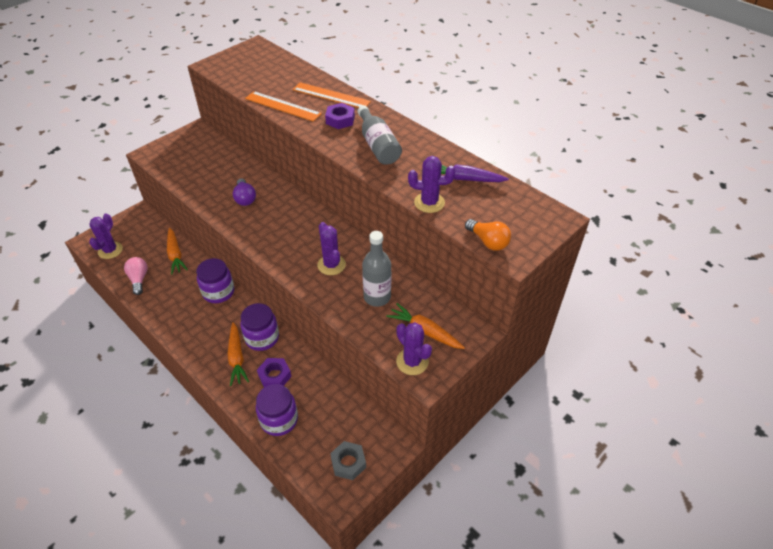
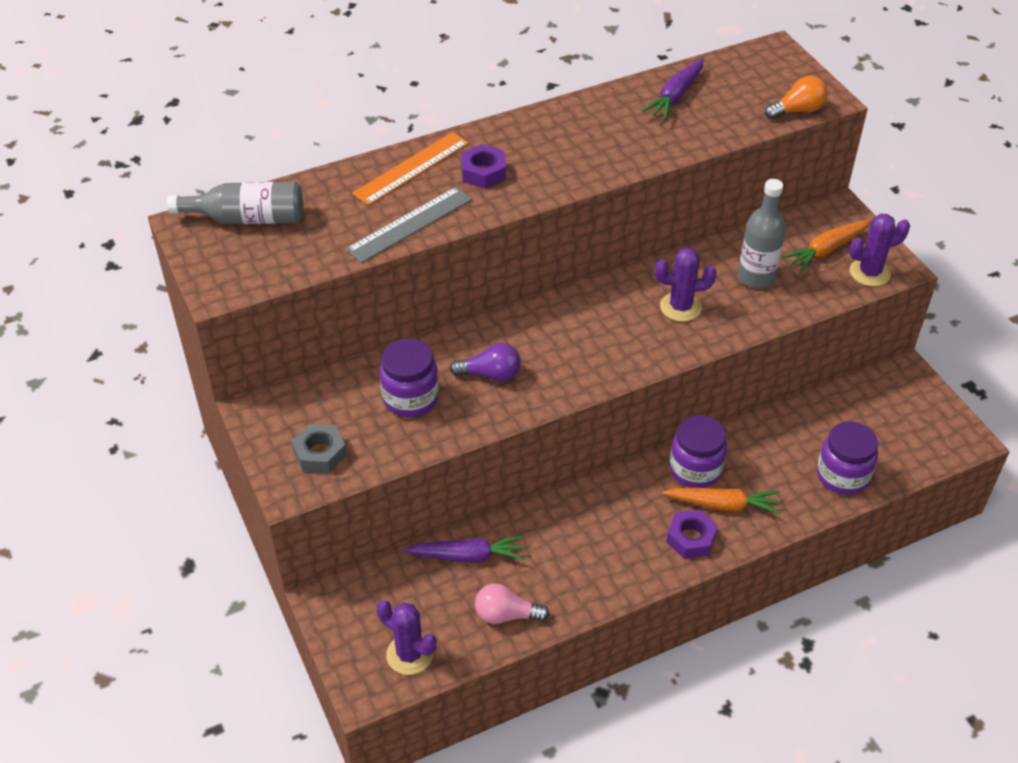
camera: 70 degrees left, 0 degrees up
orange carrot [167,228,188,275] -> purple carrot [403,536,525,563]
purple jar [196,258,234,303] -> purple jar moved to [379,339,439,417]
orange ruler [245,91,322,122] -> grey ruler [346,187,472,263]
purple nut [257,358,292,387] -> purple nut moved to [666,510,718,559]
grey nut [330,441,366,480] -> grey nut moved to [292,424,347,473]
grey bottle [358,105,402,165] -> grey bottle moved to [167,182,303,224]
purple cactus [408,156,455,213] -> none

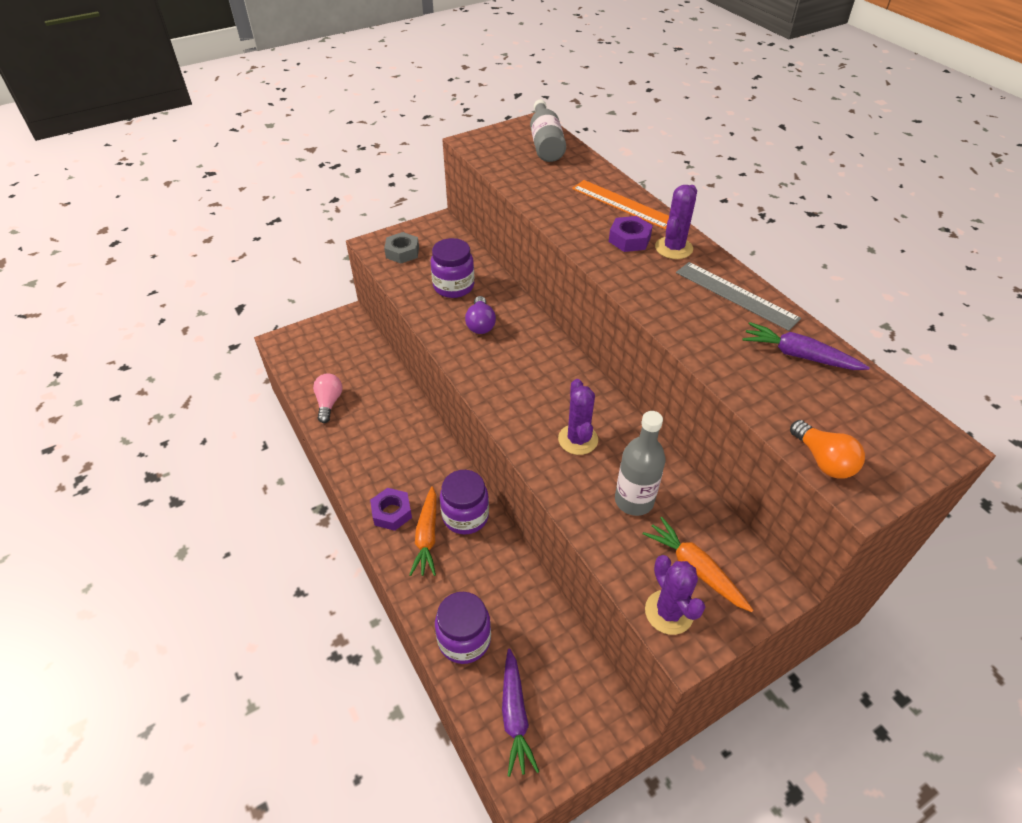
camera: 85 degrees right, 0 degrees up
grey ruler [346,187,472,263] -> grey ruler moved to [676,262,801,331]
purple cactus [377,600,437,675] -> purple cactus moved to [655,185,697,259]
purple carrot [403,536,525,563] -> purple carrot moved to [502,648,539,777]

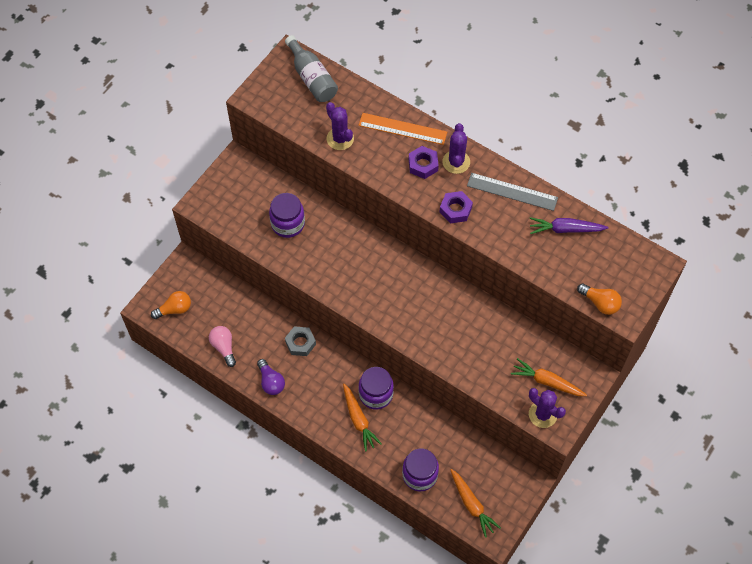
camera: 25 degrees left, 15 degrees up
purple nut [370,488,412,531] -> purple nut moved to [440,191,473,223]
grey nut [384,232,419,264] -> grey nut moved to [285,326,316,356]
purple light bulb [465,296,496,334] -> purple light bulb moved to [257,359,285,395]
purple carrot [502,648,539,777] -> orange carrot [450,469,501,538]
purple cactus [558,379,598,455] -> purple cactus moved to [326,102,354,150]
grey bottle [615,411,666,516] -> none
none -> orange light bulb [151,291,191,319]

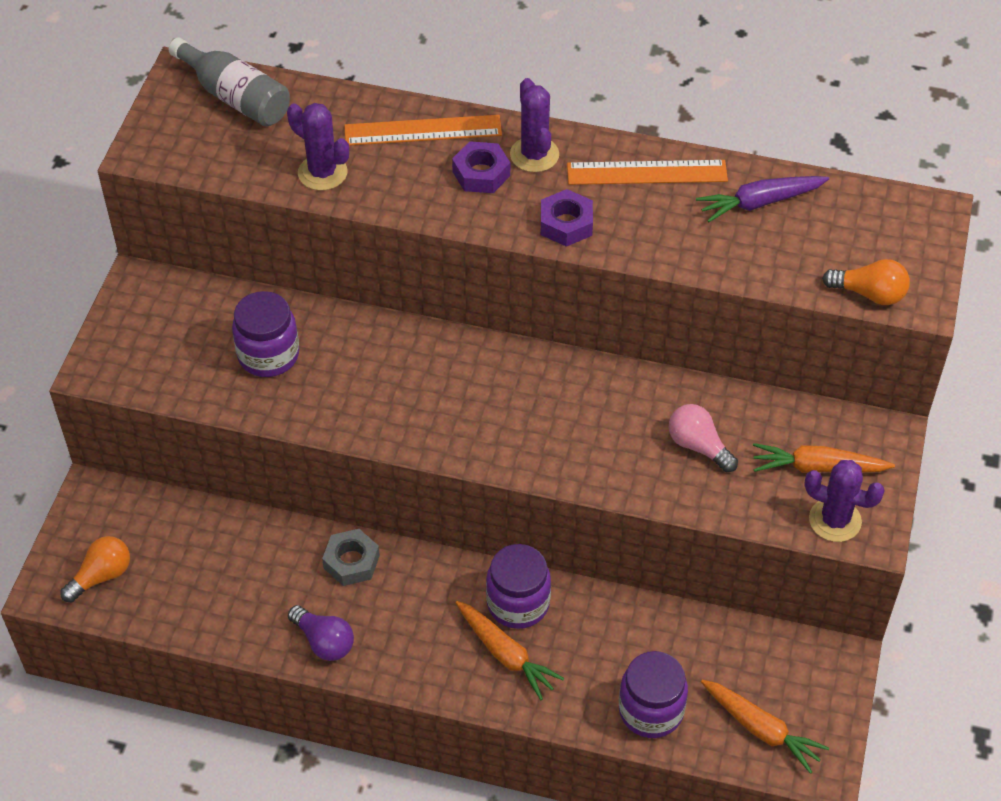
camera: 20 degrees left, 10 degrees down
pink light bulb [209,326,236,367] -> pink light bulb moved to [669,404,738,472]
grey ruler [467,173,558,211] -> orange ruler [567,160,728,185]

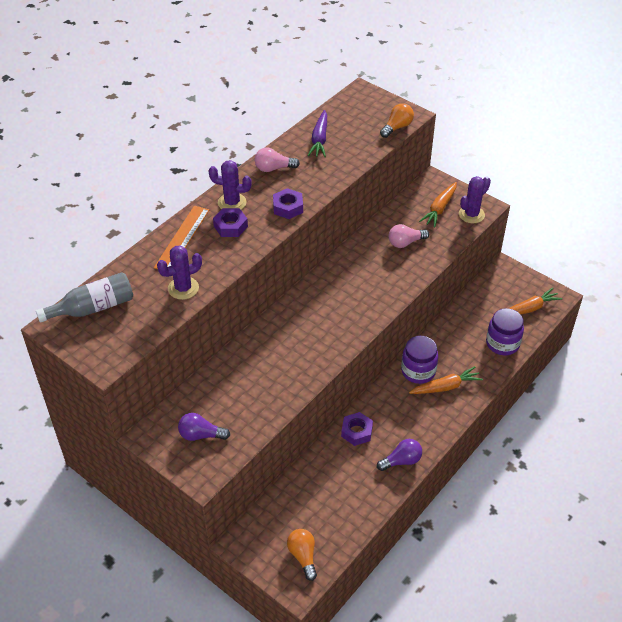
camera: 65 degrees left, 5 degrees down
purple jar [232,291,299,377] -> none
grey nut [322,529,380,586] -> purple nut [341,412,373,446]
orange ruler [567,160,728,185] -> pink light bulb [255,148,300,172]
none -> purple light bulb [178,413,230,441]

